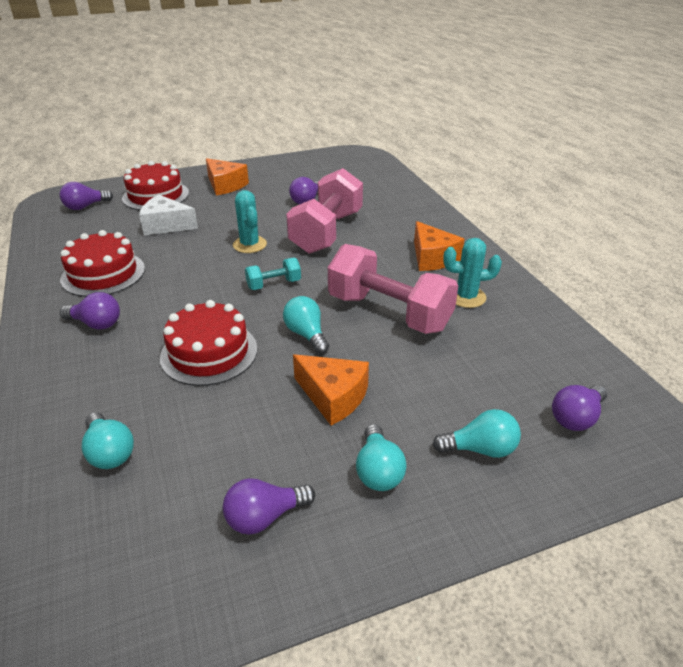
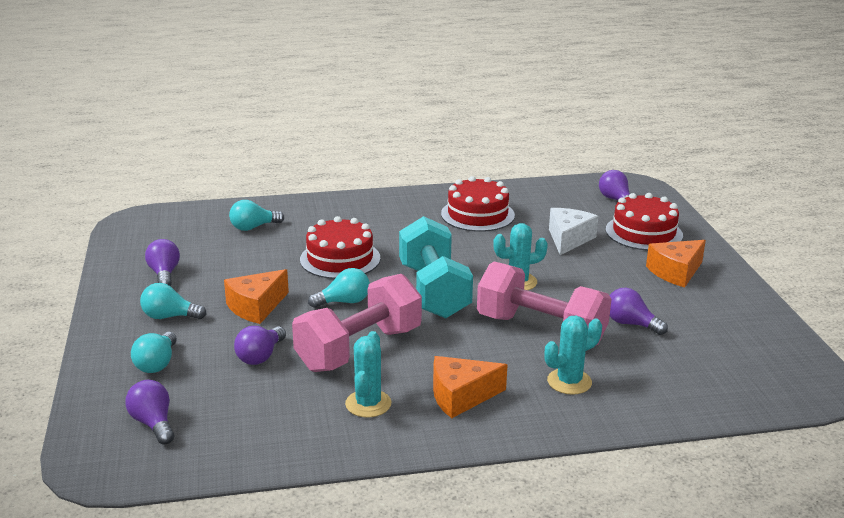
camera: 100 degrees right, 10 degrees down
purple light bulb [60,292,120,330] -> purple light bulb moved to [234,326,286,365]
turquoise dumbbell [245,258,301,290] -> turquoise dumbbell [399,216,473,318], size x2.17
none -> turquoise cactus [545,316,602,395]

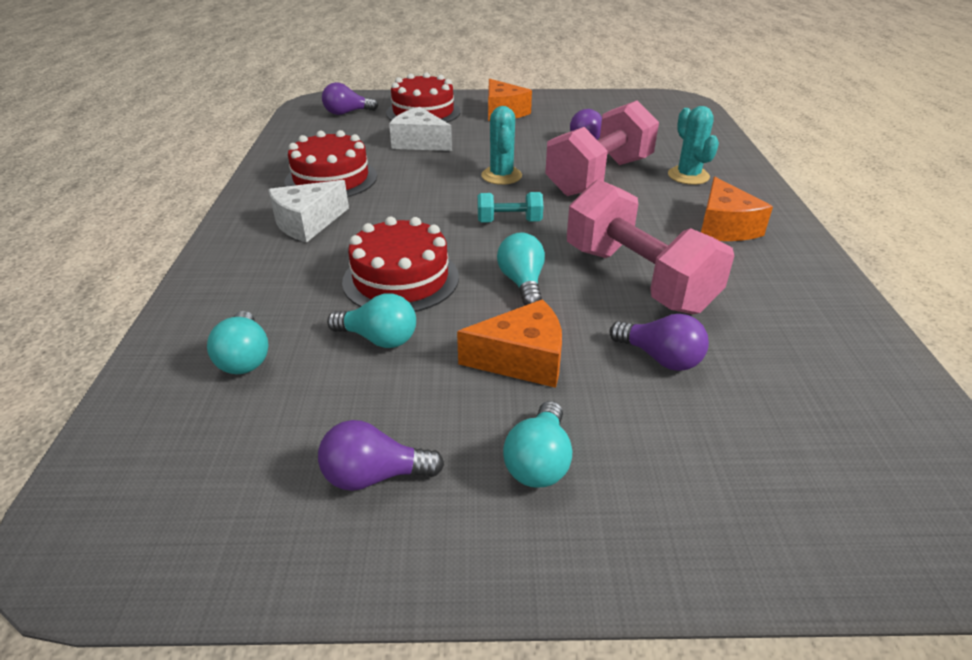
camera: 80 degrees left, 10 degrees up
purple light bulb [125,380,174,444] -> none
turquoise light bulb [131,332,177,373] -> turquoise light bulb moved to [327,294,416,348]
orange cheese [224,269,289,324] -> orange cheese turned 60 degrees counterclockwise [457,299,562,388]
turquoise cactus [345,331,391,418] -> none
turquoise dumbbell [399,216,473,318] -> turquoise dumbbell [478,192,543,223], size x0.46
none -> white cheese [268,180,349,242]

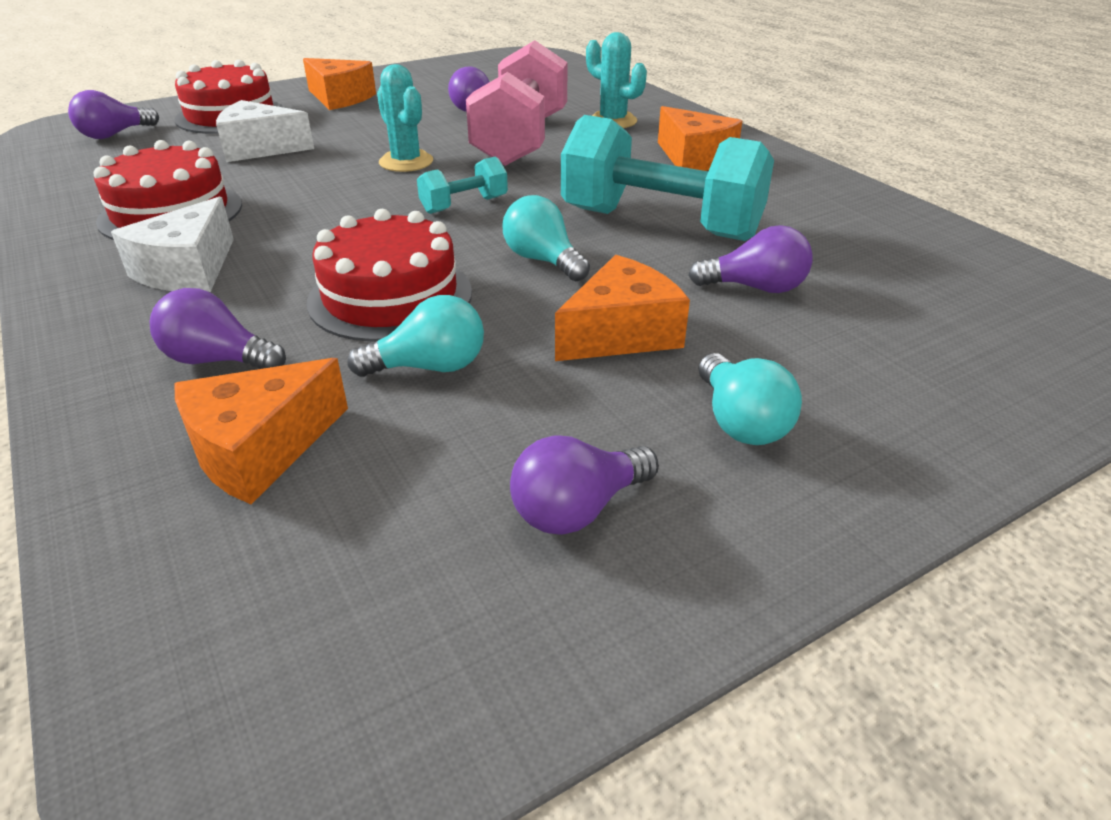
camera: 30 degrees left, 0 degrees up
turquoise light bulb [207,311,269,374] -> orange cheese [175,358,348,504]
pink dumbbell [567,179,734,314] -> turquoise dumbbell [561,115,774,241]
none -> purple light bulb [150,288,286,369]

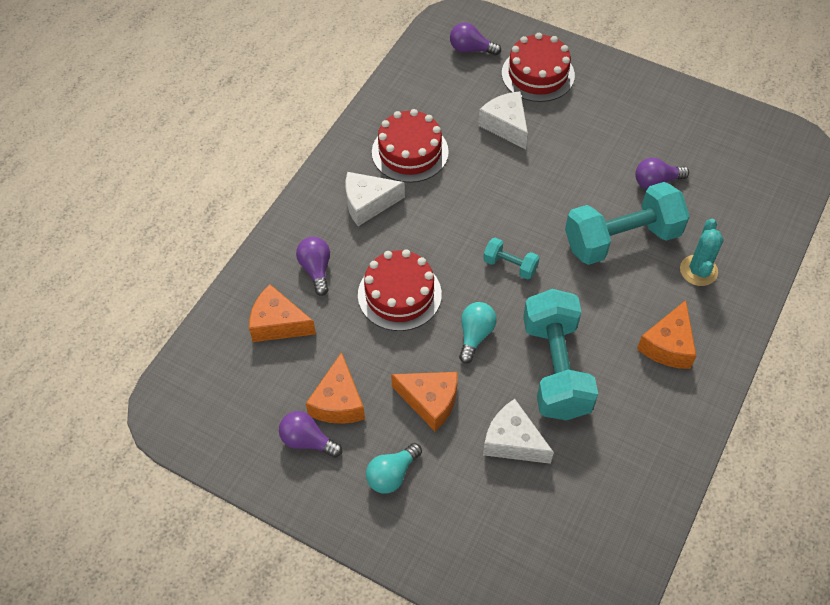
camera: 60 degrees right, 20 degrees up
orange cheese [303,58,376,110] -> orange cheese moved to [306,352,365,424]
turquoise light bulb [347,295,484,377] -> none
turquoise cactus [377,64,433,172] -> none
pink dumbbell [466,40,568,166] -> turquoise dumbbell [565,182,690,265]
purple light bulb [688,225,813,293] -> white cheese [483,399,554,464]

